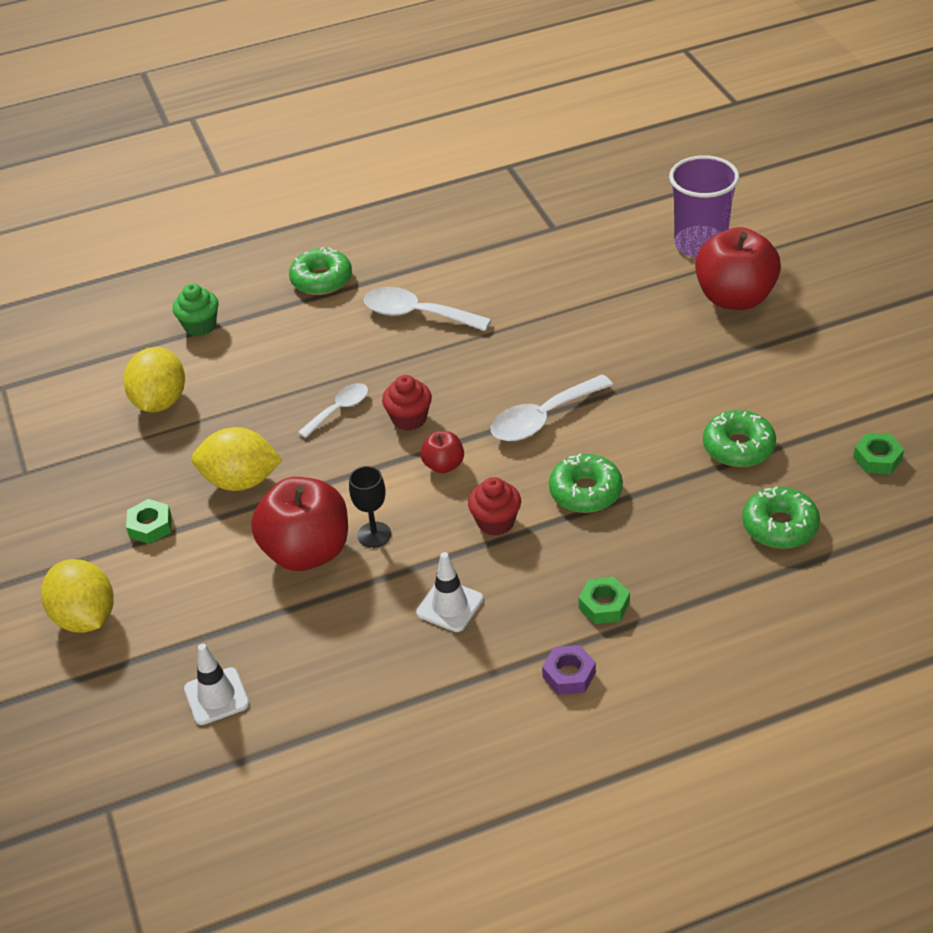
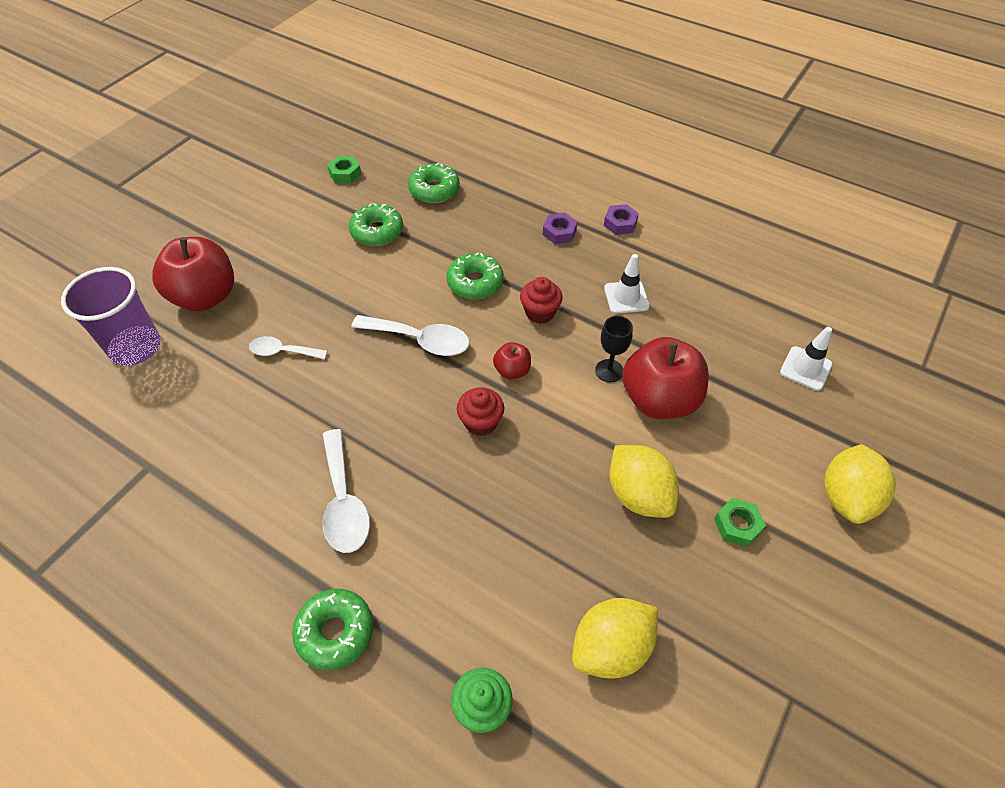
camera: 130 degrees left, 10 degrees up
white spoon [298,383,368,438] -> white spoon moved to [249,336,328,359]
green nut [579,577,630,624] -> purple nut [543,213,578,244]

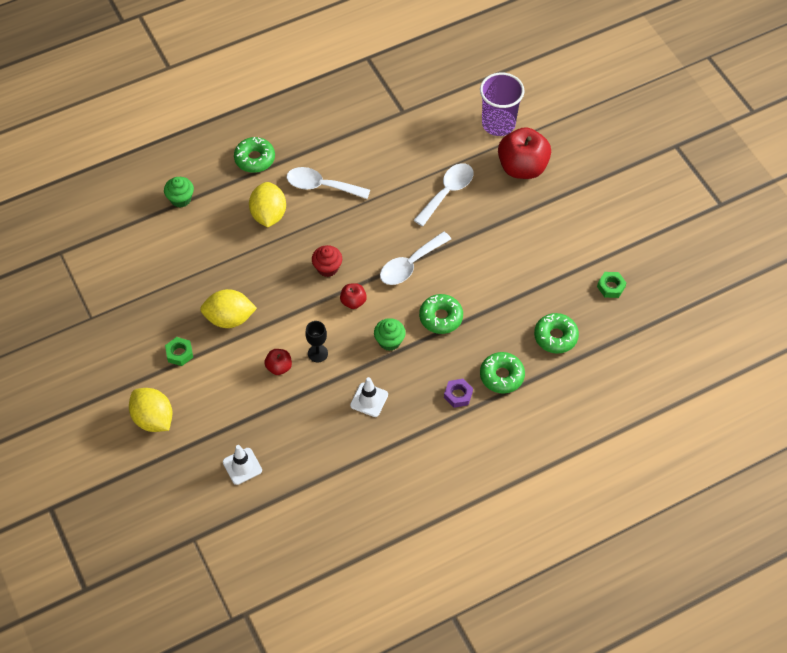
camera: 120 degrees right, 5 degrees up
white spoon [249,336,328,359] -> white spoon [414,163,474,226], size x1.60
green donut [349,203,403,246] -> green donut moved to [480,352,525,394]
red cupcake [520,277,563,324] -> green cupcake [374,318,406,351]
yellow lemon [572,598,658,679] -> yellow lemon moved to [249,182,286,227]
purple nut [604,204,639,235] -> none
red apple [622,337,709,419] -> red apple [264,349,292,375], size x0.48

